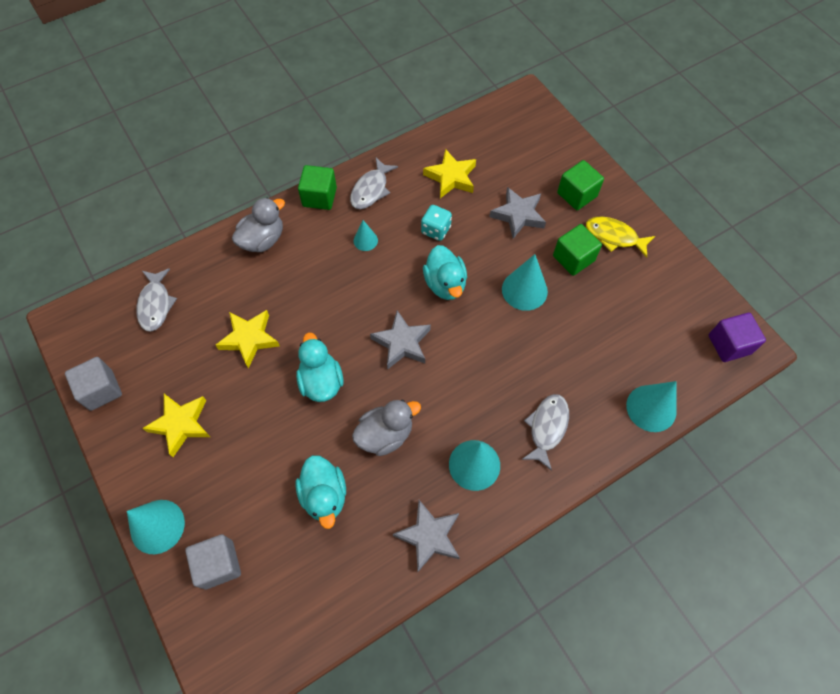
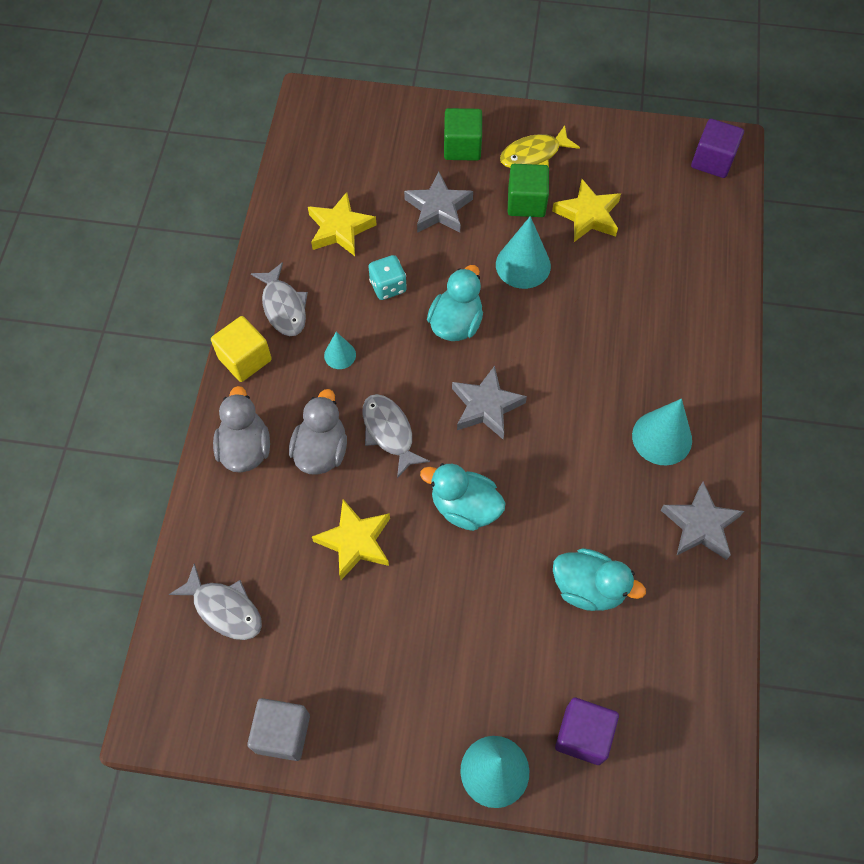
camera: 50 degrees left, 0 degrees up
yellow star [142,394,210,457] -> yellow star moved to [552,179,621,242]
grey cube [185,534,241,590] -> purple cube [555,698,619,765]
green cube [298,165,337,210] -> yellow cube [211,316,272,382]
grey duck [352,400,421,456] -> grey duck moved to [289,389,347,475]
turquoise duck [423,245,467,300] -> turquoise duck turned 90 degrees counterclockwise [427,265,483,341]
grey fish [521,394,569,471] -> grey fish moved to [362,394,430,478]
turquoise cone [626,381,677,432] -> none

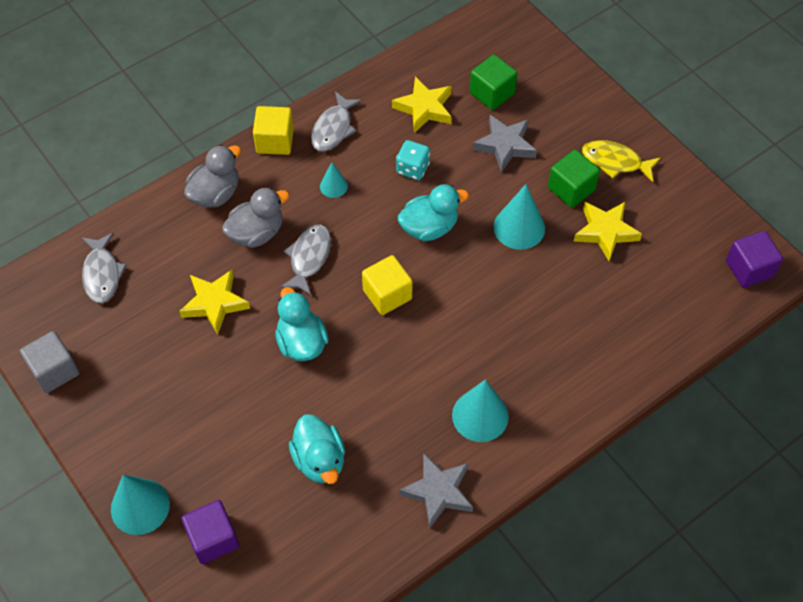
camera: 45 degrees right, 5 degrees down
green cube [444,108,482,161] -> green cube moved to [470,55,518,110]
grey star [452,366,527,439] -> yellow cube [362,255,413,315]

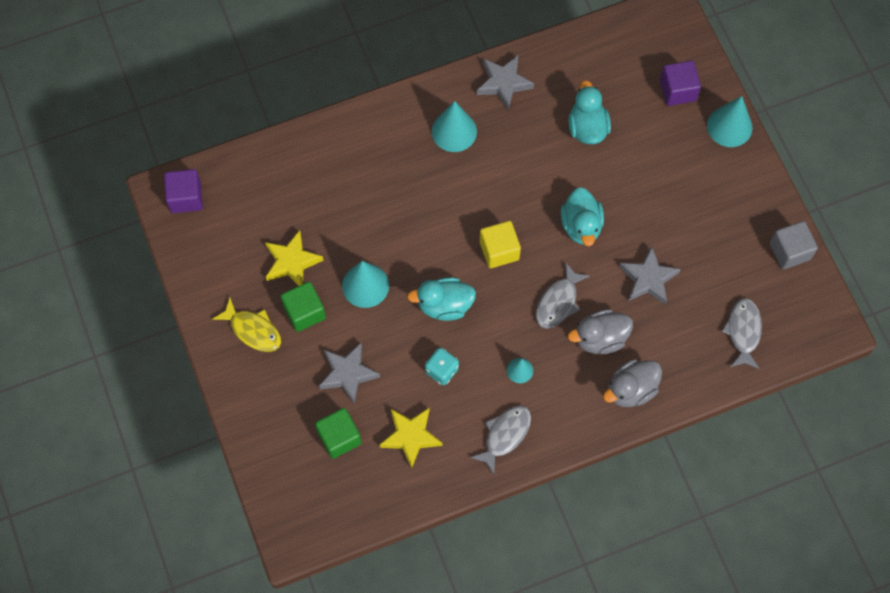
camera: 165 degrees left, 10 degrees up
yellow star [179,270,250,335] -> grey star [619,246,681,305]
yellow cube [253,106,294,155] -> none

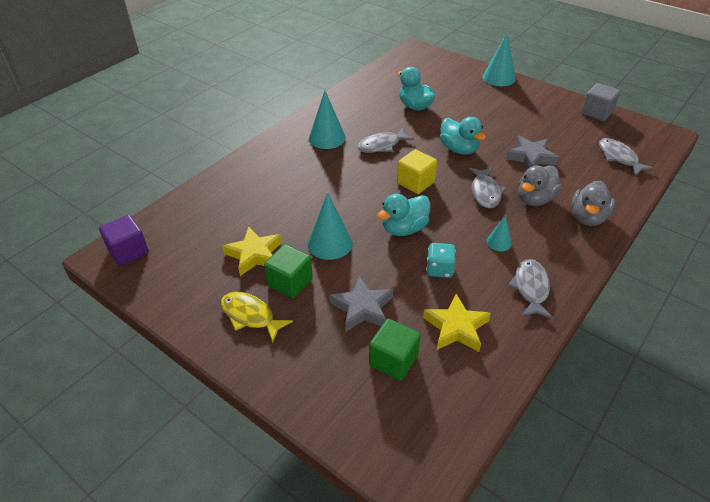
camera: 30 degrees left, 25 degrees down
yellow fish [212,298,281,352] -> yellow fish turned 150 degrees counterclockwise [221,292,293,343]
grey star [477,55,534,110] -> none
purple cube [660,60,701,106] -> none
none -> grey fish [357,128,414,153]

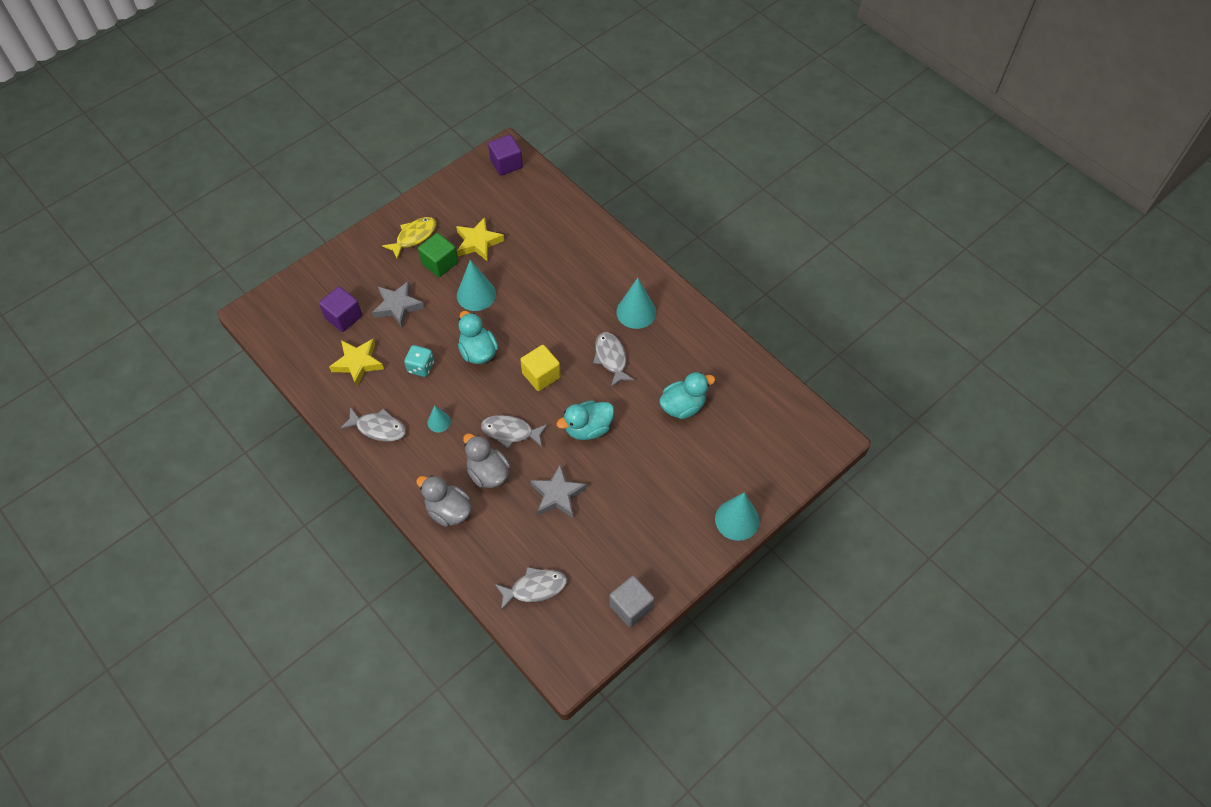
camera: 100 degrees right, 15 degrees up
green cube [369,319,421,381] -> purple cube [319,286,362,332]

